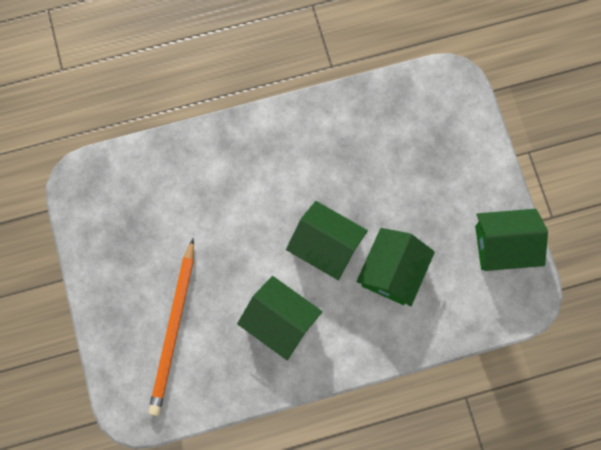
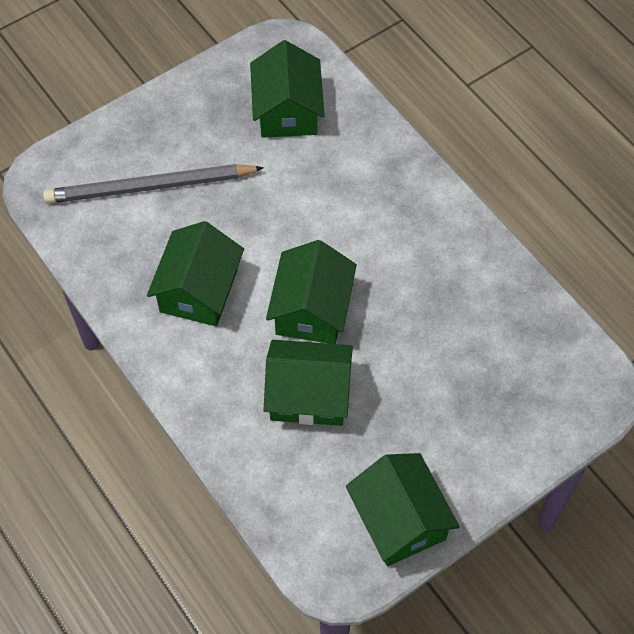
camera: 70 degrees right, 15 degrees down
orange pencil [148,239,194,416] -> grey pencil [43,164,264,204]
none -> green house [250,40,325,138]

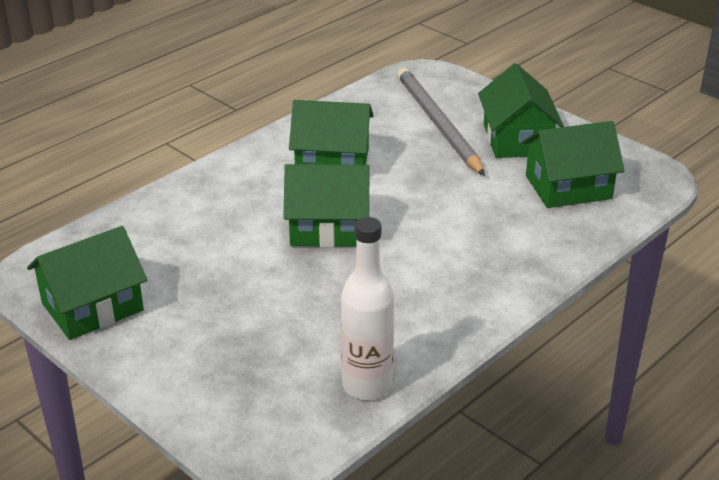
camera: 80 degrees right, 25 degrees down
green house [263,340,353,426] -> green house moved to [478,64,564,158]
none -> white bottle [341,217,394,400]

